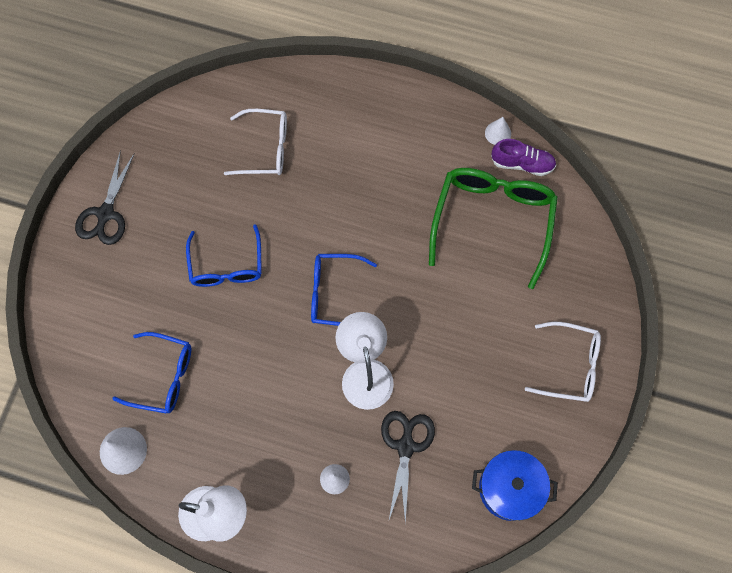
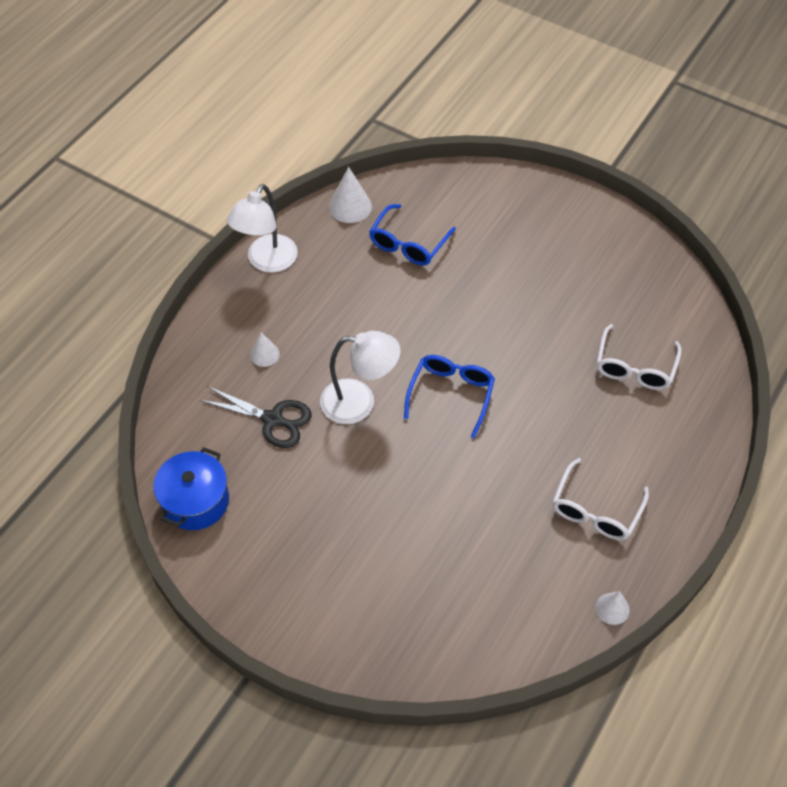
camera: 105 degrees right, 15 degrees down
black scissors [75,150,135,245] -> none
blue glasses [186,224,262,287] -> none
green glasses [429,168,558,289] -> none
purple shoe [491,139,556,176] -> none
white glasses [525,322,601,402] -> white glasses moved to [553,458,649,540]

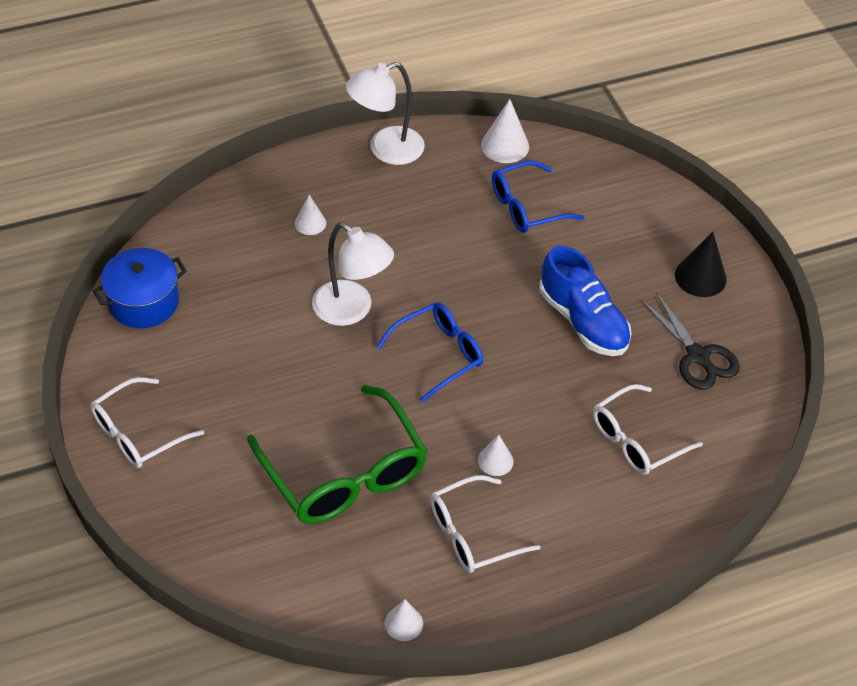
camera: 35 degrees right, 5 degrees down
black scissors [199,386,312,448] -> black scissors moved to [641,292,740,390]
none -> white glasses [90,377,204,468]
none -> green glasses [247,385,428,524]
none -> white cone [478,435,514,476]
none -> blue shoe [539,246,631,356]
none -> black cone [675,232,727,297]

